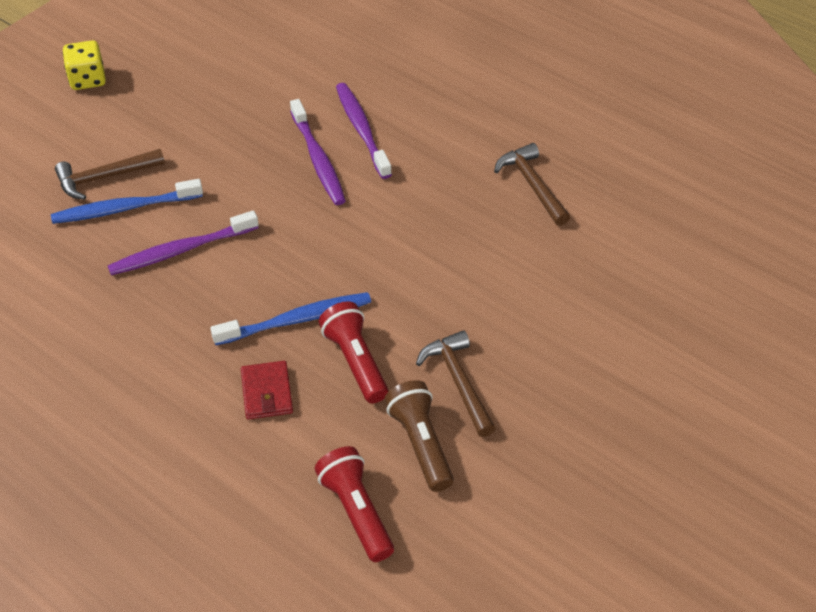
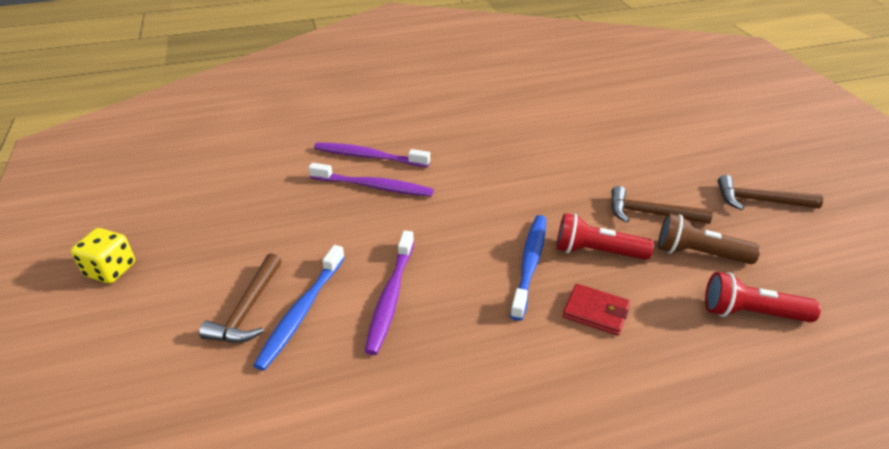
camera: 55 degrees left, 10 degrees down
brown hammer [494,143,570,226] -> brown hammer moved to [717,175,823,210]

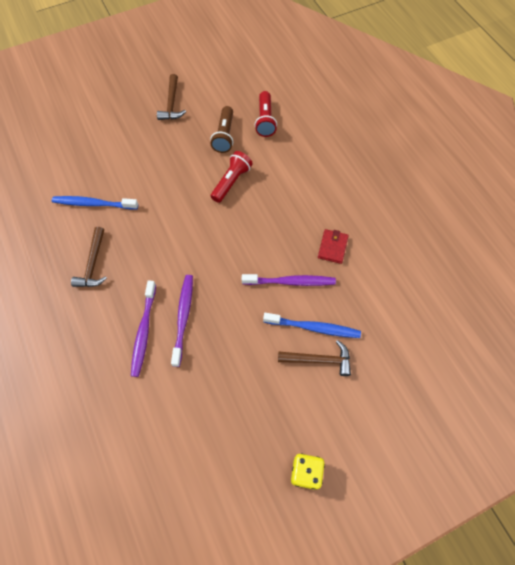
camera: 100 degrees left, 25 degrees up
blue toothbrush [510,215,546,321] -> blue toothbrush moved to [52,196,138,209]
red flashlight [556,213,654,260] -> red flashlight turned 150 degrees counterclockwise [211,151,253,203]
red wallet [563,284,630,336] -> red wallet moved to [318,229,349,264]
brown hammer [611,186,713,224] -> brown hammer moved to [71,227,107,287]

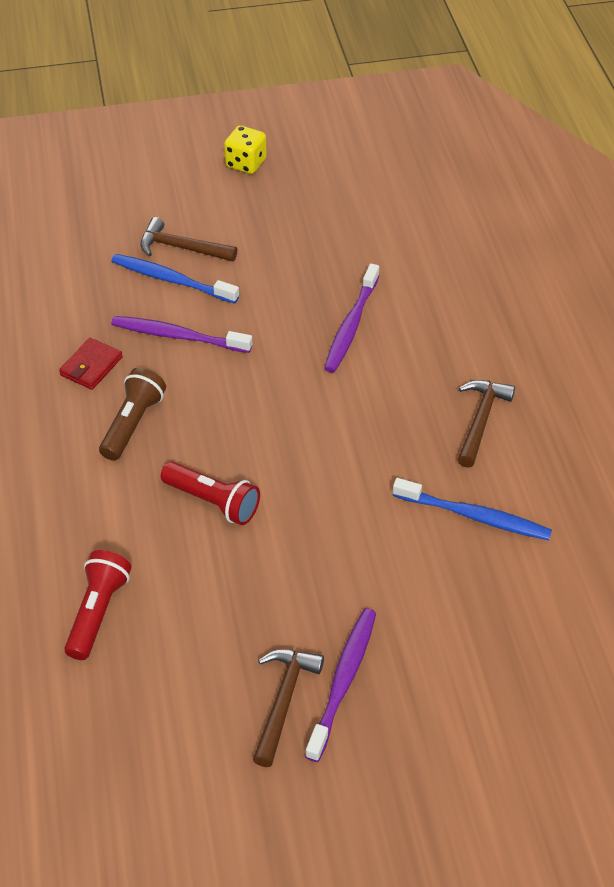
camera: 165 degrees left, 15 degrees down
purple toothbrush [131,280,156,377] -> purple toothbrush moved to [305,608,376,762]
brown flashlight [210,106,233,153] -> brown flashlight moved to [99,368,166,461]
red flashlight [211,151,253,203] -> red flashlight turned 105 degrees counterclockwise [161,462,260,525]

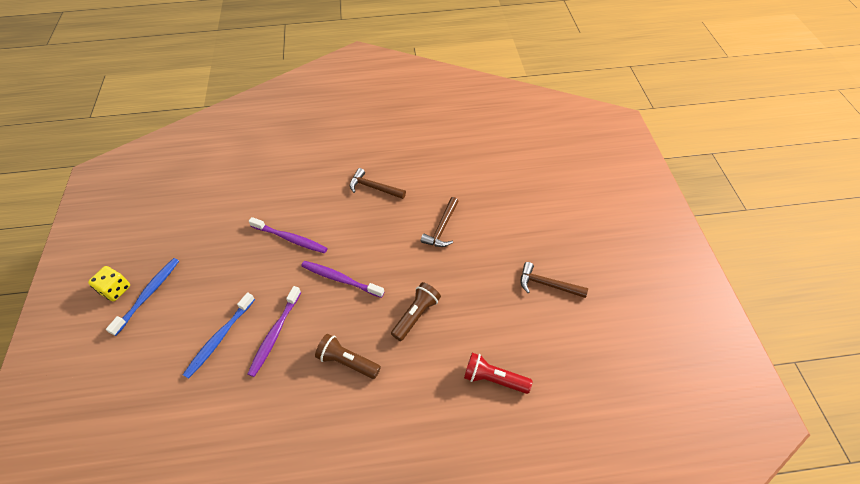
camera: 85 degrees left, 5 degrees up
red wallet [59,338,123,390] -> none
brown hammer [140,217,237,261] -> brown hammer moved to [421,197,459,247]
red flashlight [161,462,260,525] -> brown flashlight [391,282,441,341]
purple toothbrush [305,608,376,762] -> purple toothbrush moved to [301,261,384,298]
blue toothbrush [393,478,552,540] -> blue toothbrush moved to [106,258,179,336]

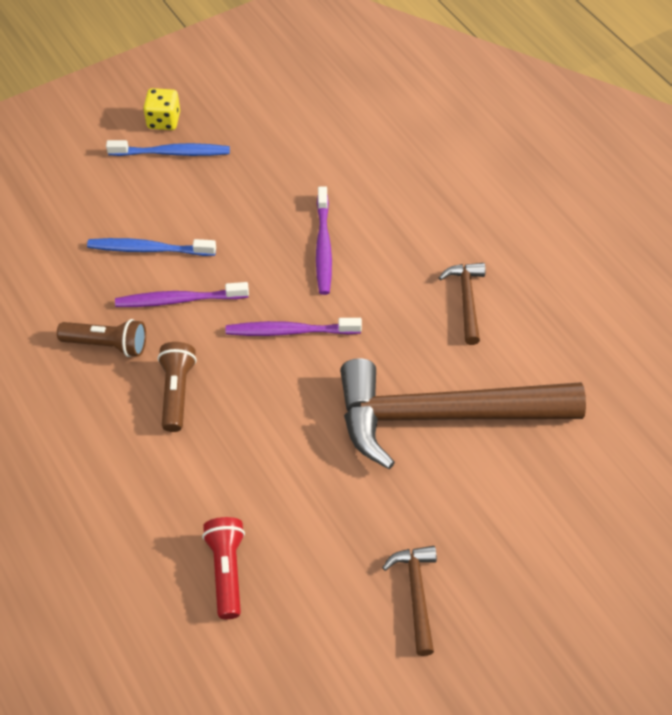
camera: 65 degrees right, 0 degrees up
purple toothbrush [301,261,384,298] -> purple toothbrush turned 90 degrees counterclockwise [226,318,362,336]
brown flashlight [391,282,441,341] -> brown flashlight moved to [57,319,146,357]
brown hammer [421,197,459,247] -> brown hammer [340,358,586,469], size x2.34

